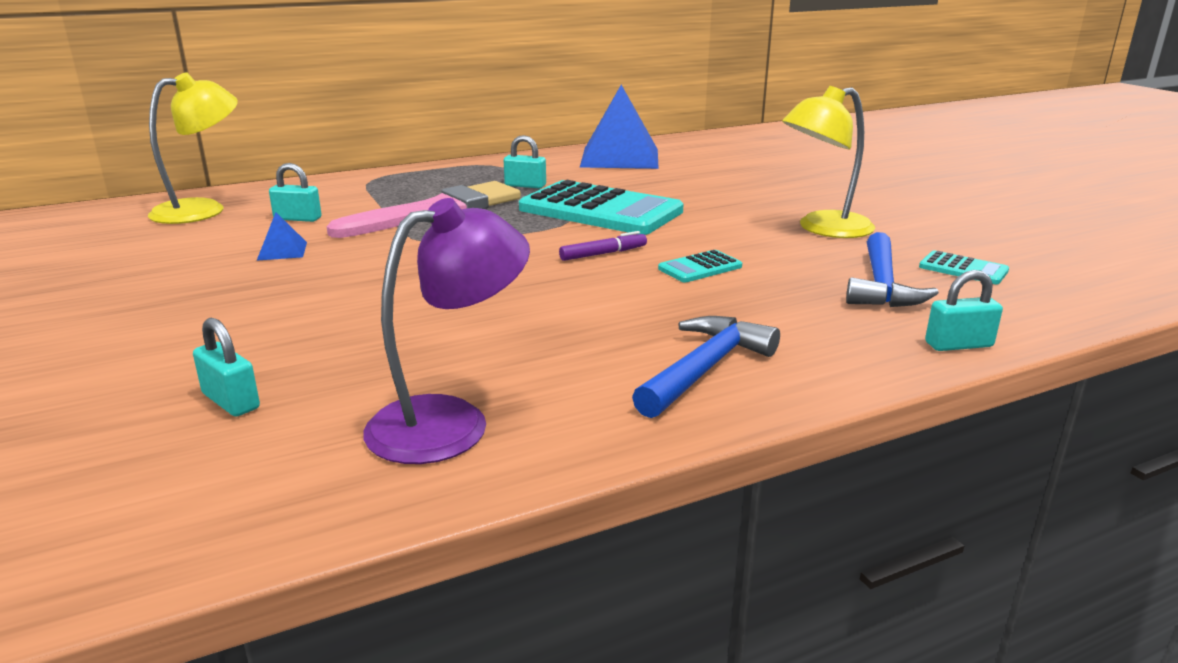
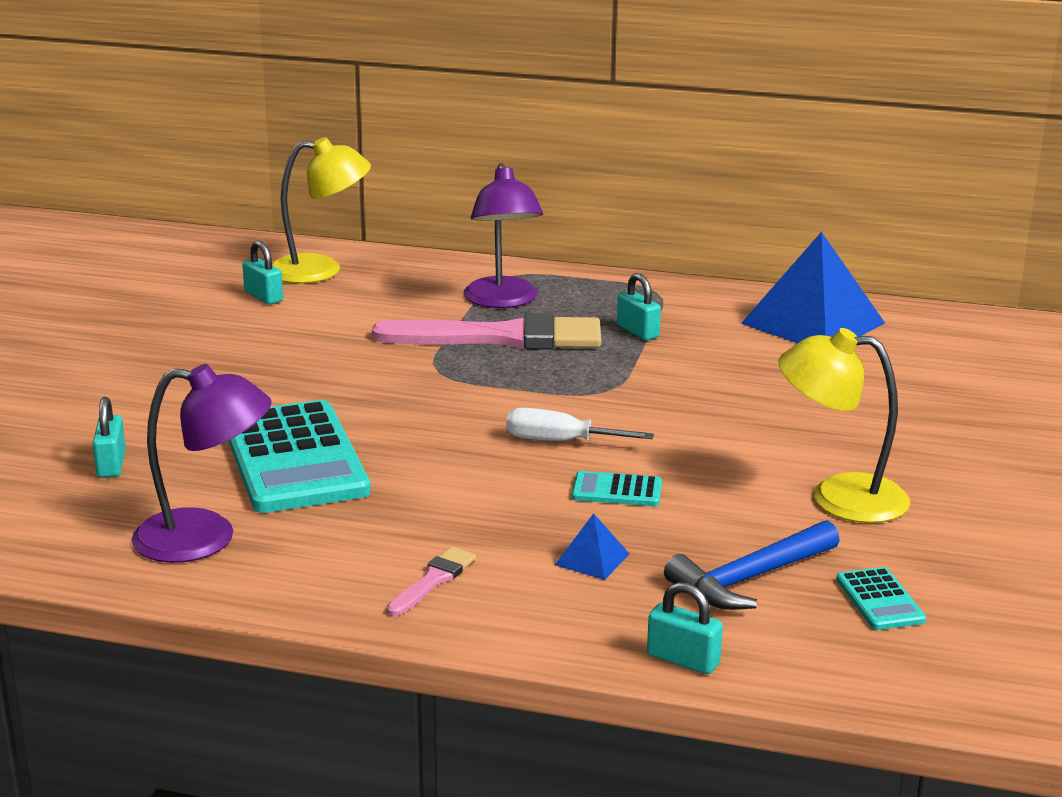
camera: 40 degrees right, 0 degrees up
blue pyramid [257,212,307,261] -> blue pyramid moved to [555,513,629,580]
turquoise padlock [269,163,321,222] -> turquoise padlock moved to [242,240,283,305]
turquoise calculator [519,180,684,235] -> turquoise calculator moved to [228,400,371,513]
purple marker [559,231,647,261] -> white screwdriver [506,408,654,441]
blue hammer [632,316,780,418] -> pink brush [387,547,476,616]
none -> purple lamp [464,163,543,308]

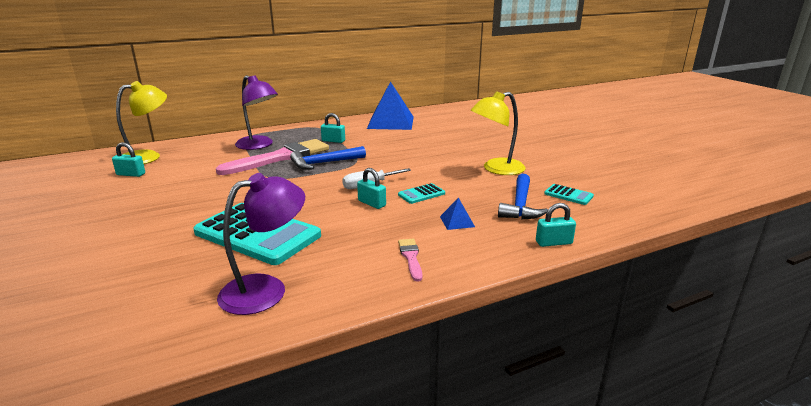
camera: 40 degrees left, 0 degrees up
turquoise padlock [93,397,126,478] -> turquoise padlock moved to [357,168,386,209]
none -> blue hammer [290,146,366,170]

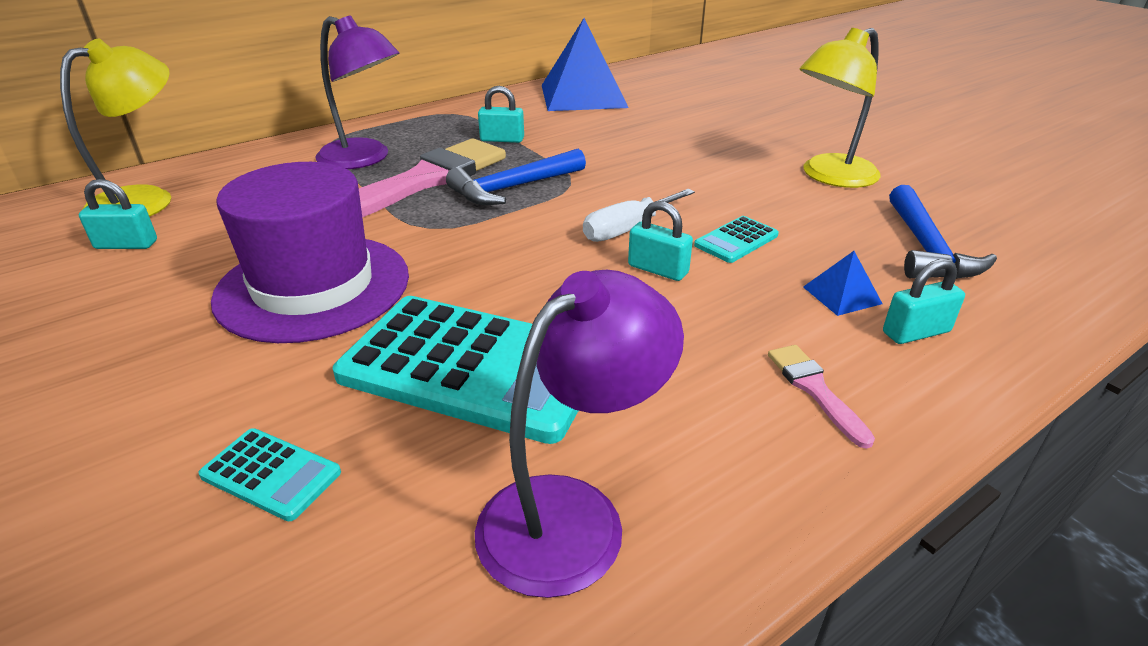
camera: 10 degrees left, 10 degrees up
turquoise padlock [536,203,576,247] -> turquoise padlock moved to [883,259,965,344]
turquoise calculator [544,184,594,205] -> turquoise calculator moved to [198,428,341,522]
none -> purple hat [211,162,409,343]

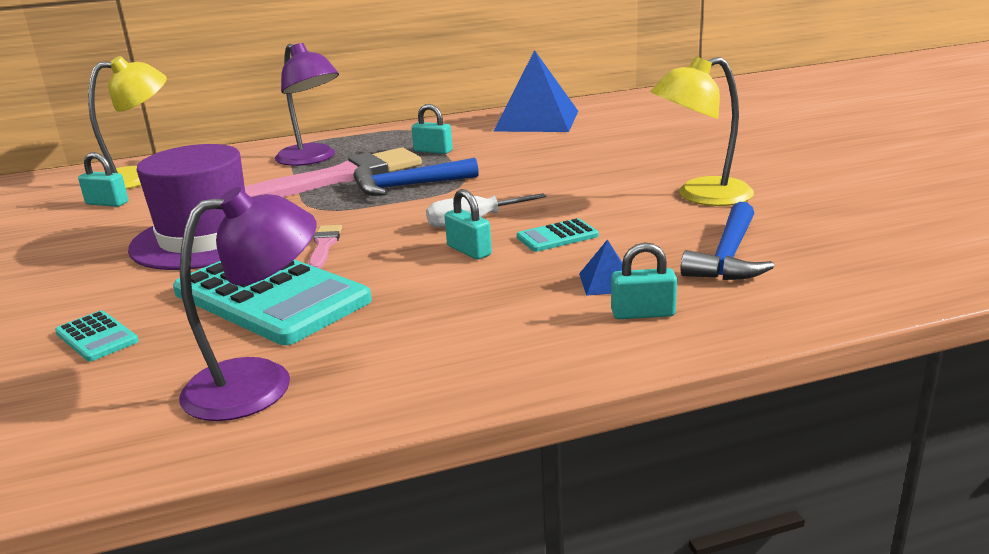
camera: 20 degrees right, 10 degrees down
pink brush [768,345,875,449] -> pink brush moved to [309,225,342,269]

